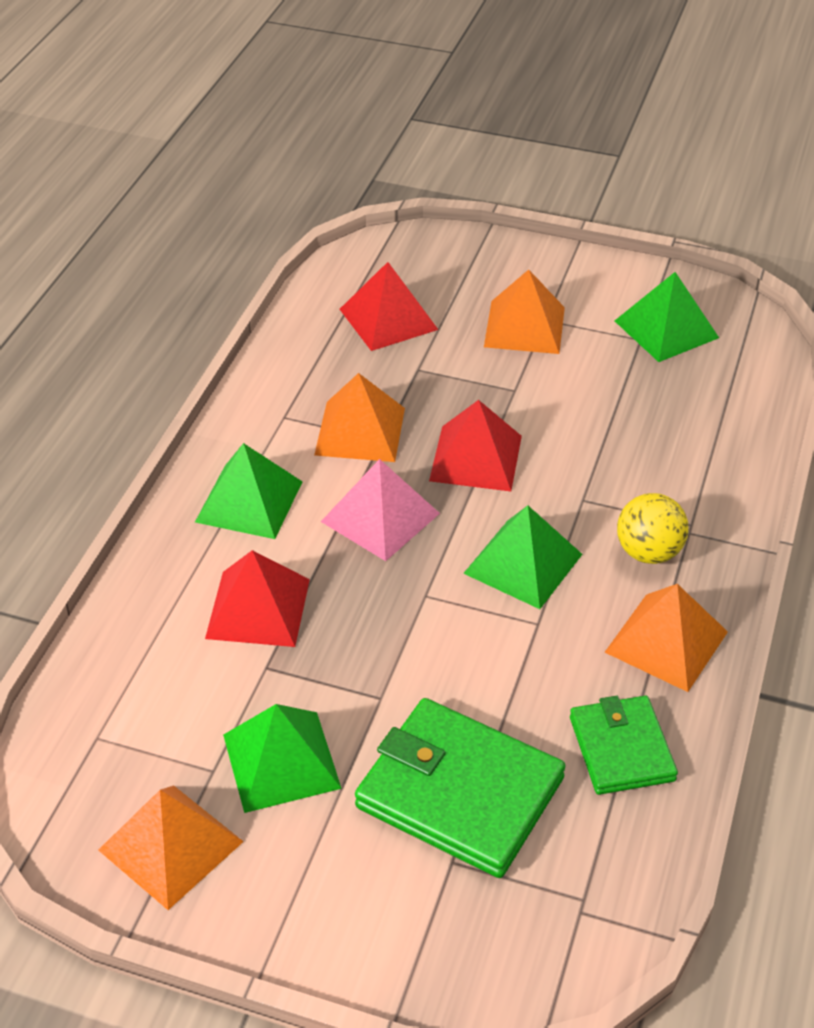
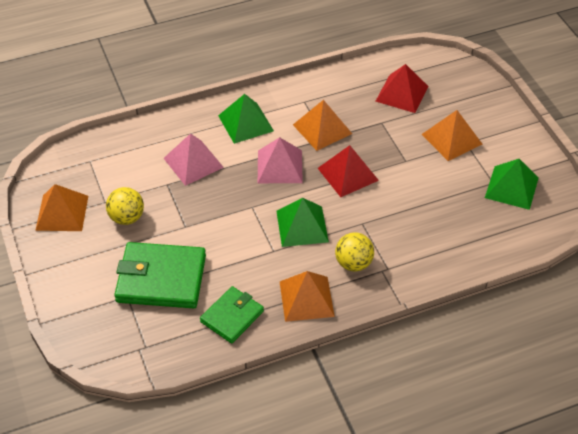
camera: 50 degrees right, 5 degrees up
red pyramid [205,550,310,647] -> pink pyramid [163,133,224,186]
green pyramid [223,704,342,813] -> yellow ball [106,187,144,225]
green wallet [355,698,566,878] -> green wallet turned 75 degrees counterclockwise [114,242,206,308]

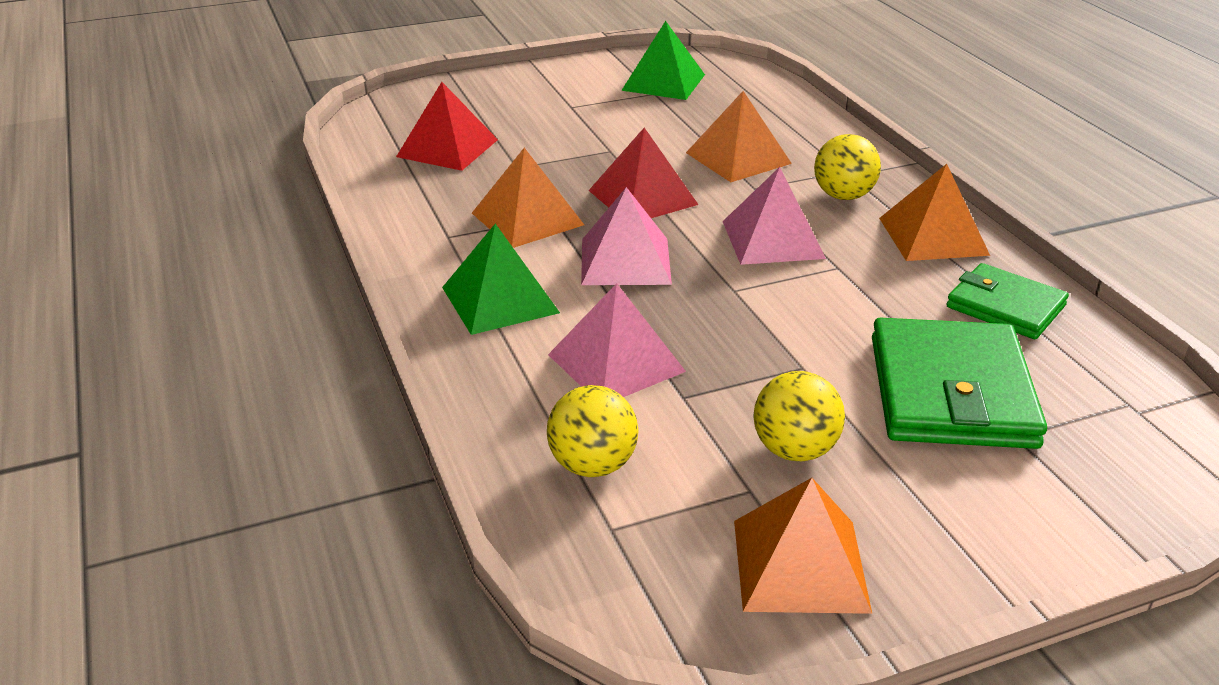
camera: 90 degrees left, 15 degrees down
green pyramid [276,198,329,247] -> pink pyramid [722,167,826,265]
orange pyramid [422,110,482,161] -> orange pyramid moved to [686,91,792,182]
none -> yellow ball [547,385,639,477]

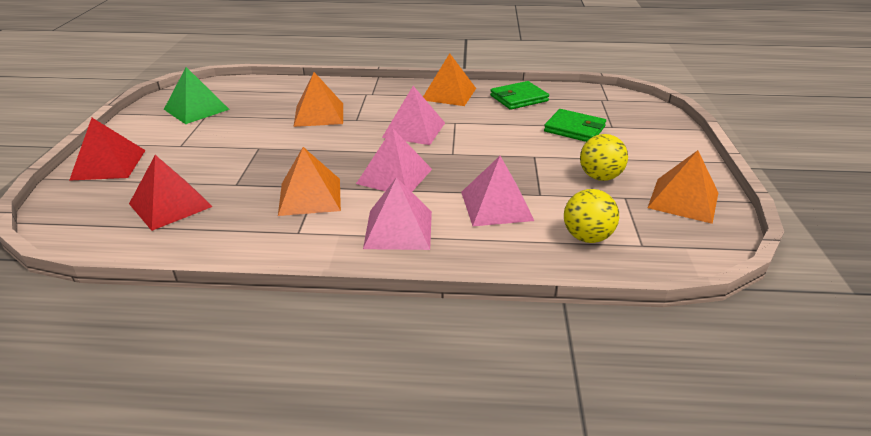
camera: 65 degrees left, 0 degrees up
green pyramid [442,224,560,335] -> pink pyramid [363,177,432,250]
red pyramid [588,128,698,218] -> red pyramid moved to [69,118,146,181]
yellow ball [814,134,881,200] -> none
green wallet [872,318,1047,449] -> green wallet [544,109,606,142], size x0.61

